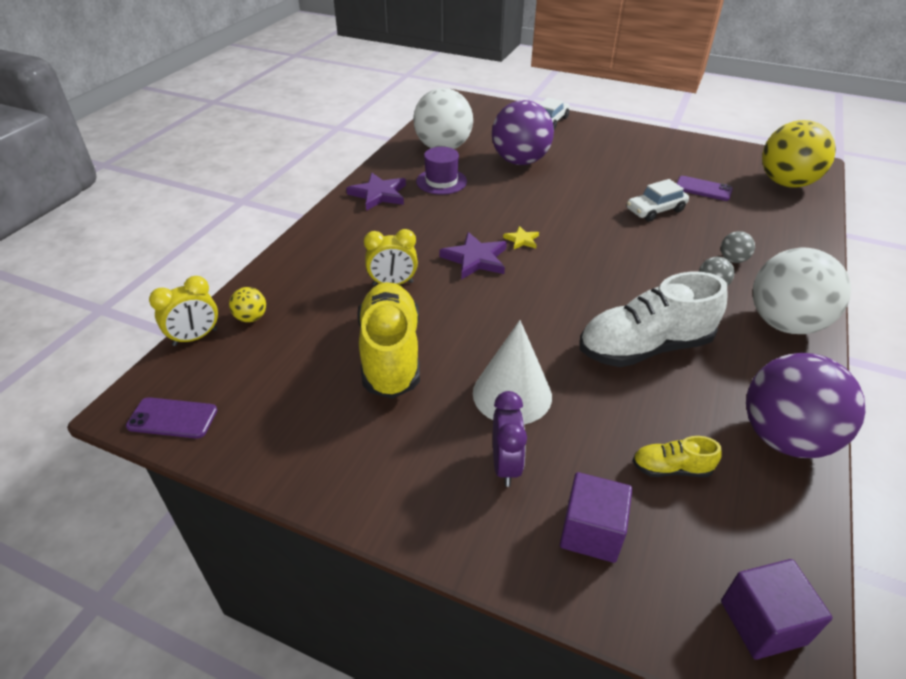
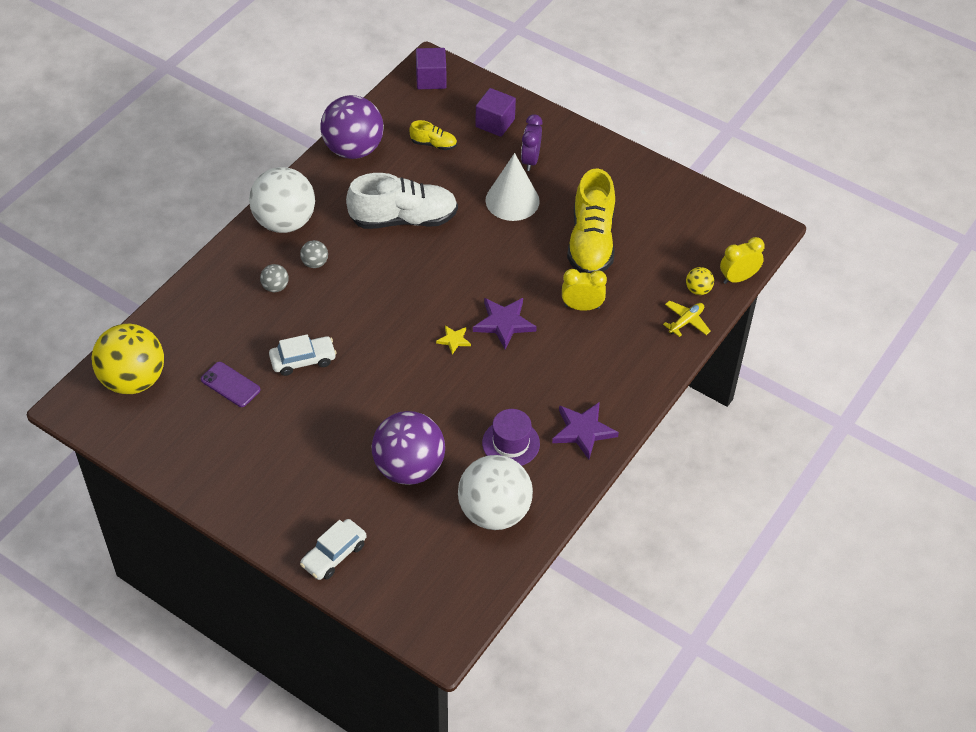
camera: 170 degrees left, 10 degrees up
purple phone [126,397,217,439] -> none
none -> yellow plane [663,300,711,337]

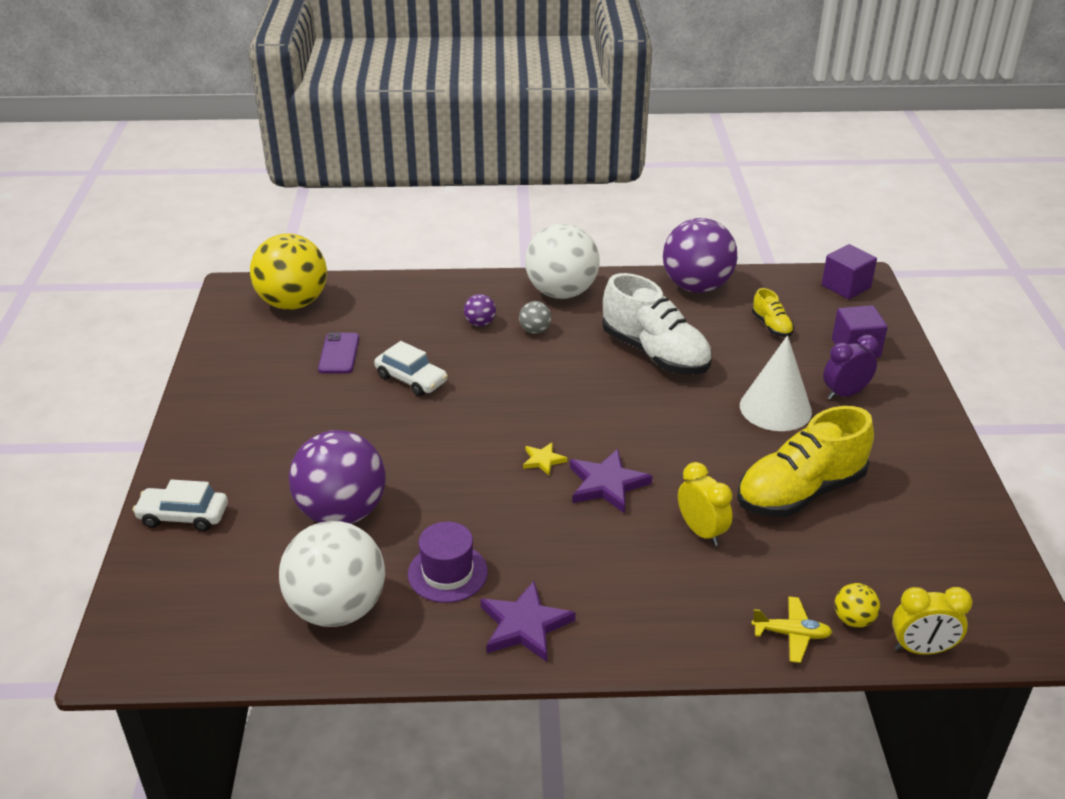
camera: 55 degrees right, 15 degrees down
grey ball [260,264,289,292] -> purple ball [464,294,496,326]
yellow clock [720,237,765,284] -> yellow clock turned 150 degrees clockwise [892,587,972,655]

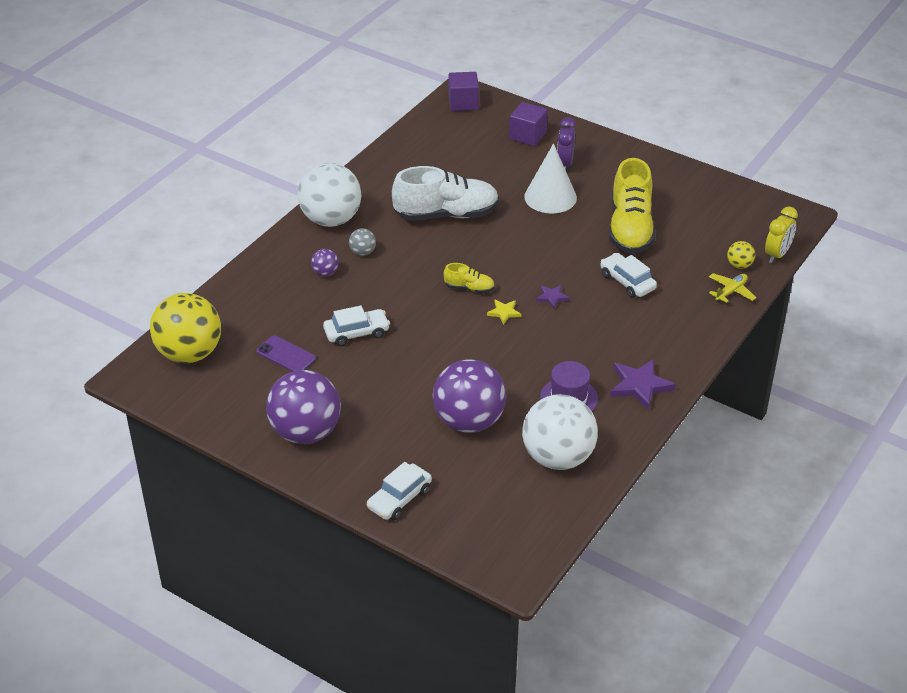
camera: 55 degrees left, 5 degrees up
purple star [570,449,652,514] -> purple star [536,285,570,309], size x0.55
purple ball [663,218,738,293] -> purple ball moved to [266,370,341,444]
yellow clock [678,462,732,546] -> white car [600,253,657,298]
yellow shoe [752,288,794,337] -> yellow shoe moved to [444,263,495,293]

